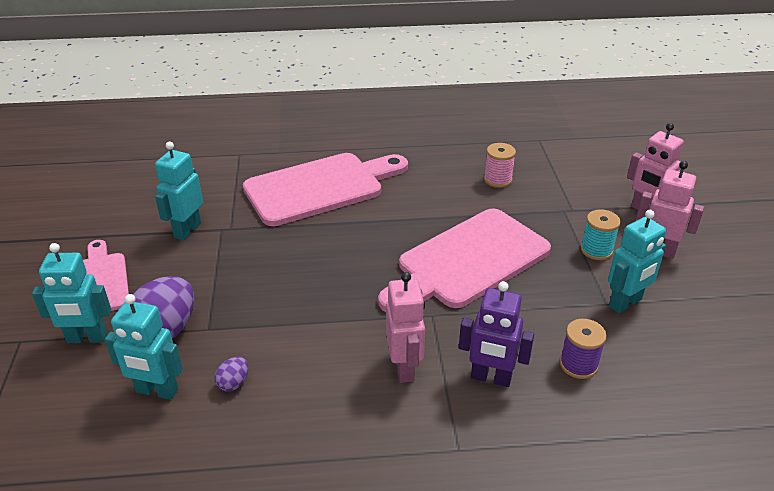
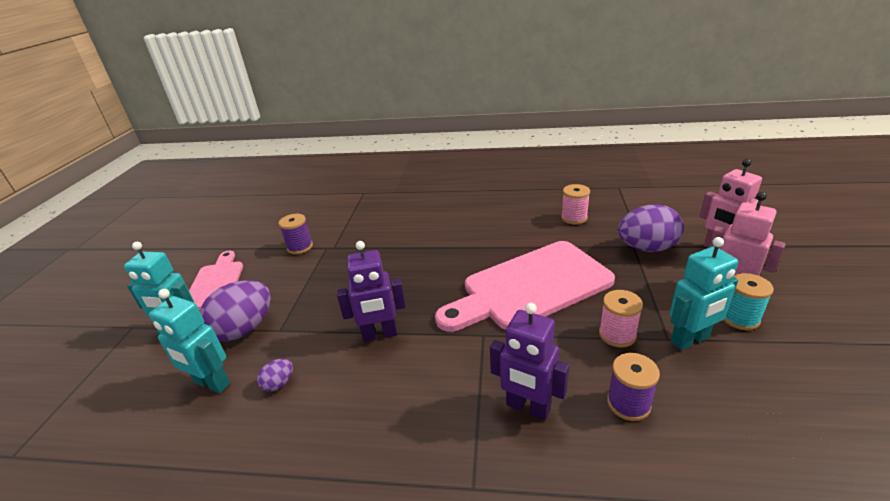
camera: 15 degrees right, 5 degrees down
turquoise robot [155,142,203,240] -> purple spool [279,214,313,254]
pink cutting board [243,153,408,226] -> none
pink robot [386,272,425,383] -> none
turquoise spool [581,209,621,260] -> turquoise spool moved to [723,273,774,330]
none -> purple robot [337,241,406,342]
none -> pink spool [599,290,643,347]
none -> purple egg [618,204,684,252]

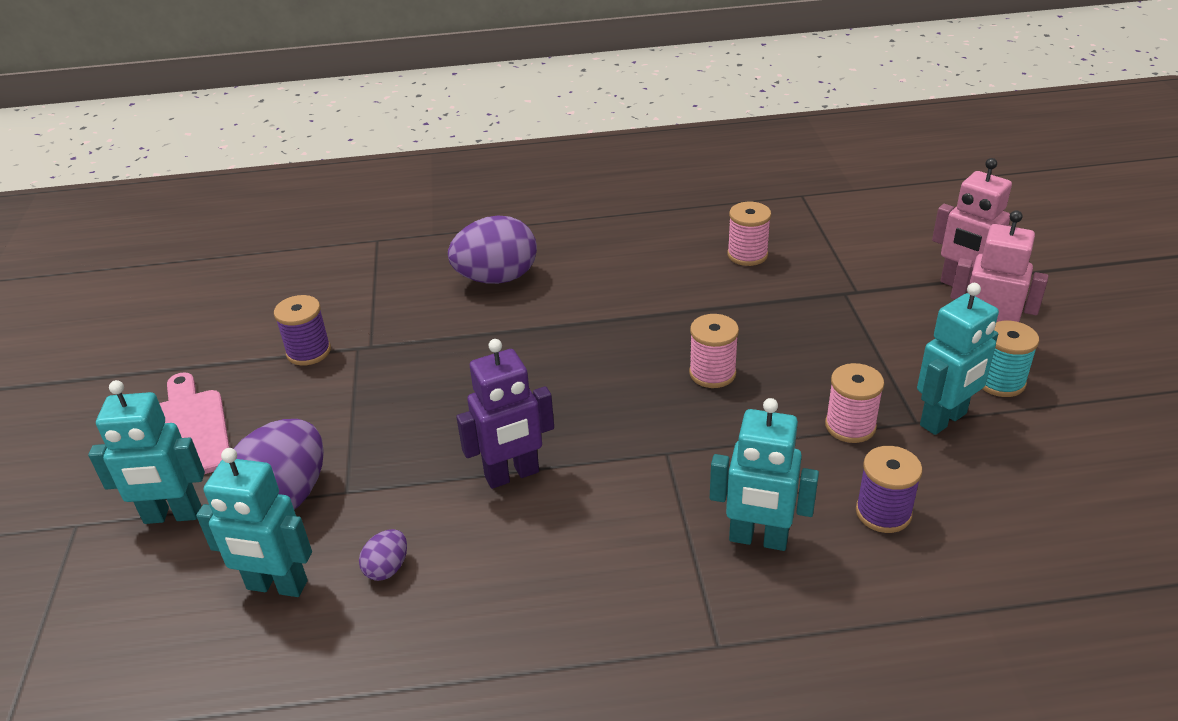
camera: 15 degrees left, 5 degrees up
pink cutting board [435,241,615,332] -> pink spool [689,314,739,388]
purple robot [490,303,569,420] -> turquoise robot [710,398,819,551]
purple egg [618,204,684,252] -> purple egg moved to [448,215,537,284]

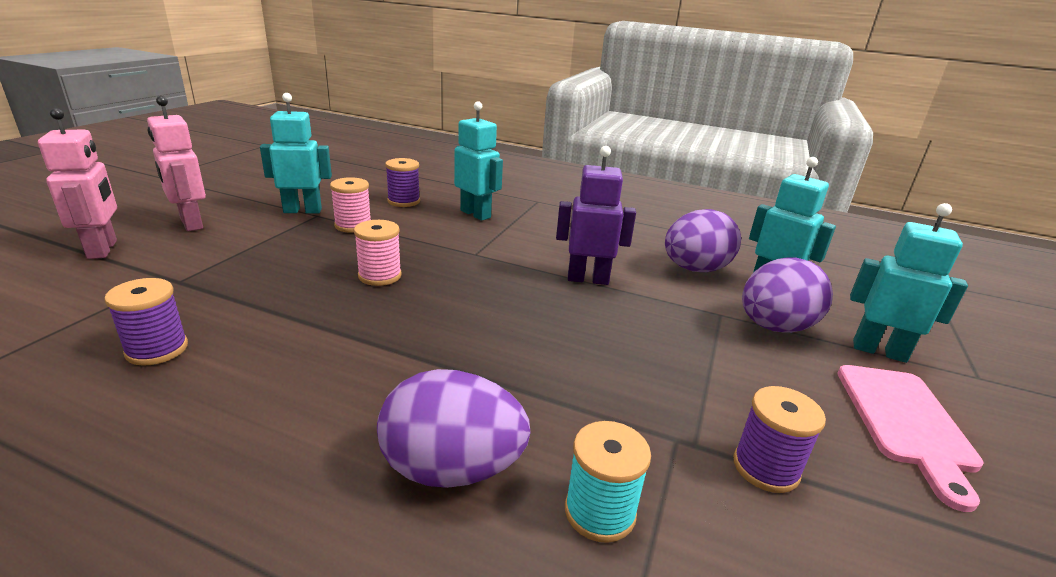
camera: 155 degrees left, 10 degrees down
purple egg [359,529,407,581] -> purple egg [665,209,741,272], size x2.18
pink spool [727,202,771,266] -> purple spool [104,278,188,366]
turquoise spool [983,321,1039,397] -> turquoise spool moved to [565,421,651,543]

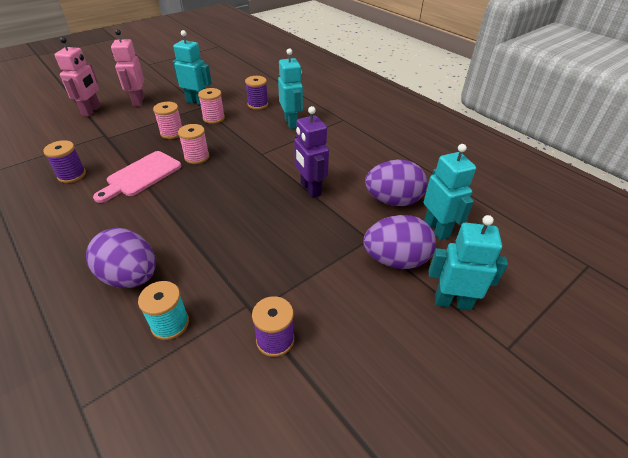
camera: 30 degrees right, 15 degrees up
purple robot [556,146,636,285] -> purple robot turned 150 degrees counterclockwise [294,106,329,198]
pink cutting board [838,365,984,512] -> pink cutting board moved to [93,151,181,203]
turquoise robot [850,203,968,363] -> turquoise robot turned 45 degrees counterclockwise [429,215,508,310]
none -> pink spool [153,102,182,139]

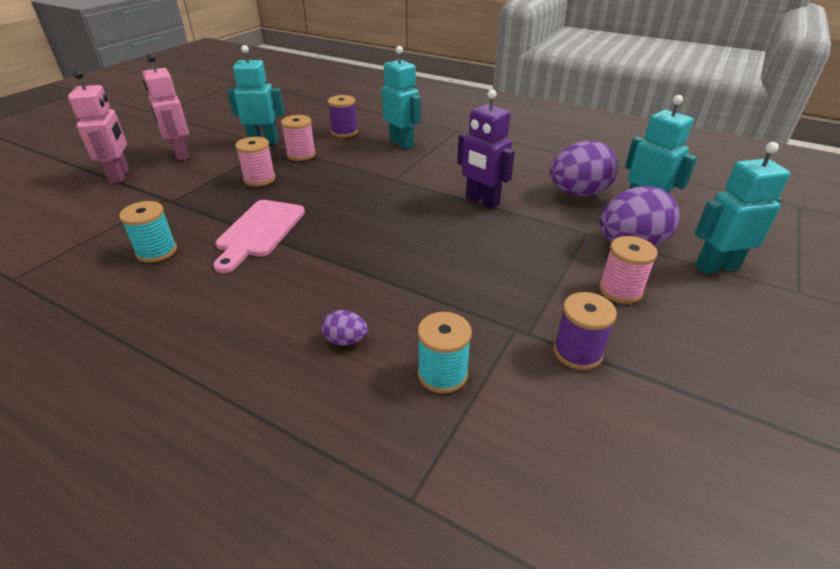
camera: 20 degrees left, 5 degrees down
purple spool [43,140,86,183] -> turquoise spool [119,201,177,263]
purple egg [86,228,156,288] -> purple egg [322,310,368,346], size x0.46
pink spool [178,124,210,164] -> pink spool moved to [599,236,658,304]

